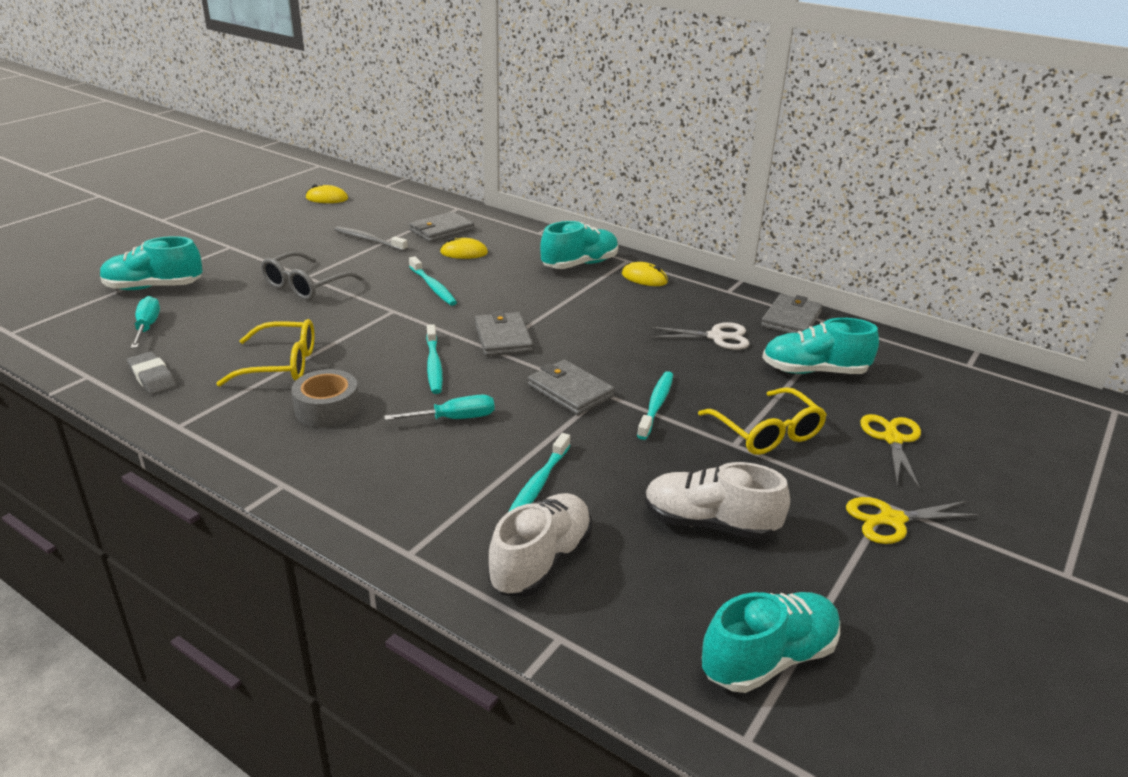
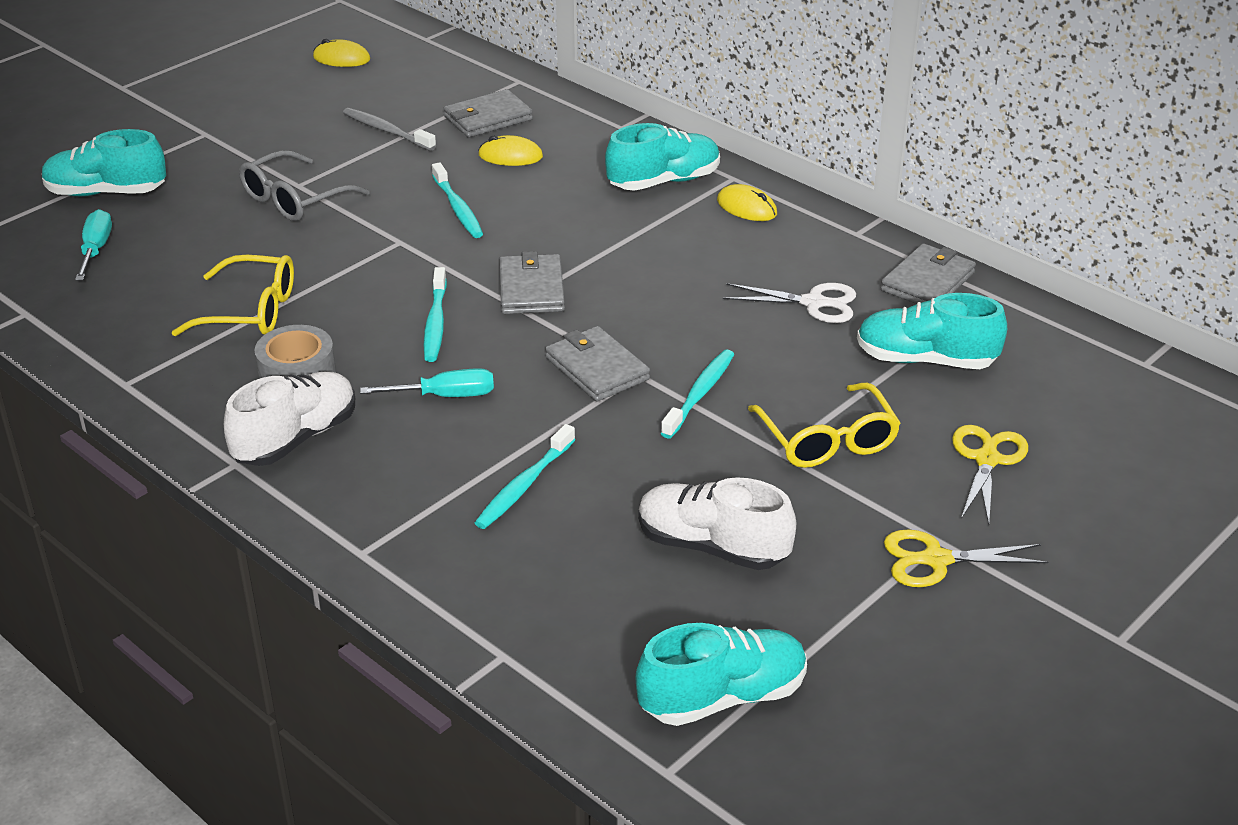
camera: 10 degrees right, 5 degrees up
grey eraser [127,351,176,394] -> none
white shoe [488,493,592,597] -> white shoe moved to [224,372,355,466]

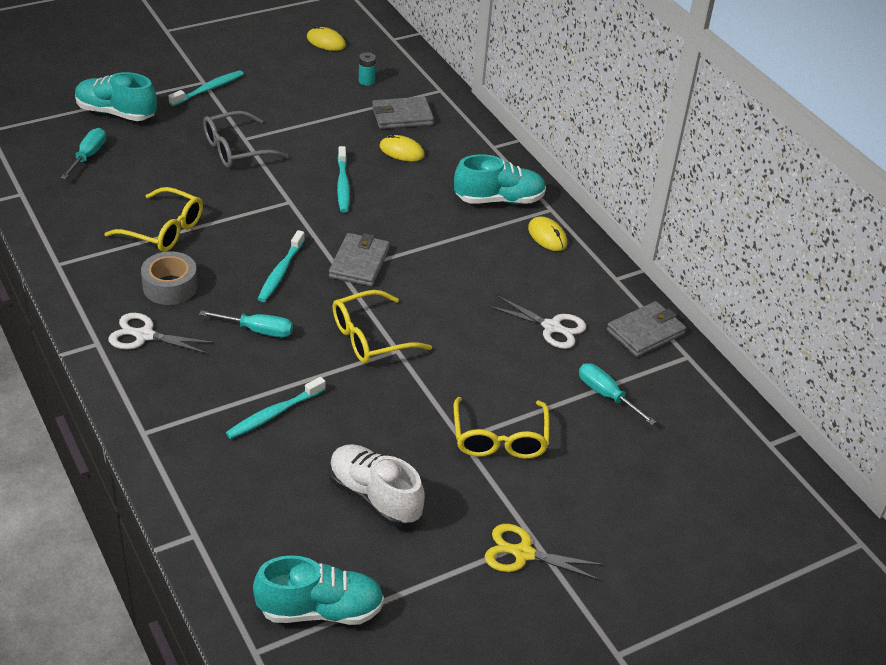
camera: 15 degrees right, 5 degrees up
white shoe [224,372,355,466] -> white scissors [109,313,215,354]
grey toothbrush [343,108,436,151] -> none
grey wallet [545,326,650,401] -> yellow glasses [333,290,432,363]
turquoise toothbrush [660,350,734,439] -> turquoise toothbrush moved to [168,70,244,106]
turquoise shoe [857,293,1007,369] -> turquoise screwdriver [579,363,656,425]
yellow scissors [952,425,1028,524] -> none
none -> turquoise battery [359,52,376,86]

